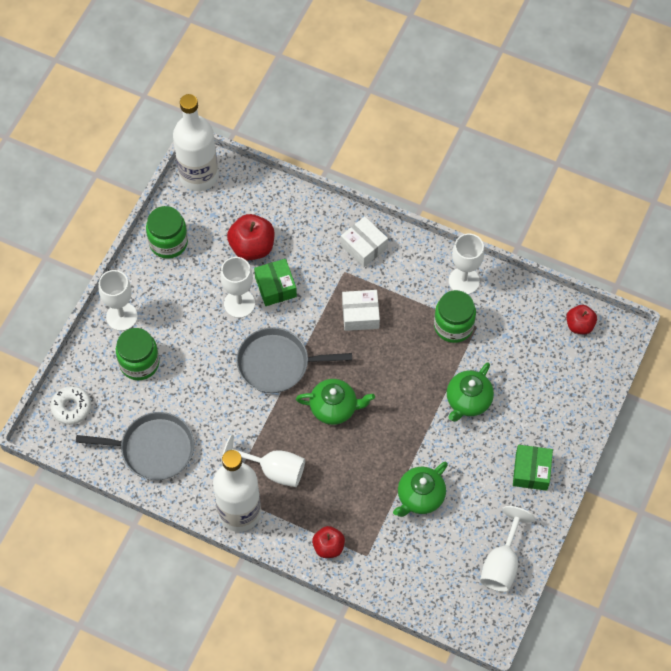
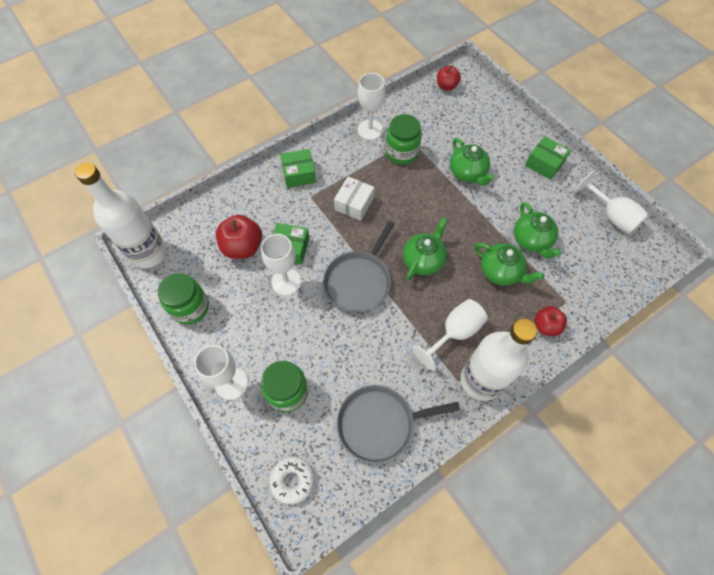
camera: 60 degrees left, 0 degrees up
grey pan [76,412,194,480] -> grey pan turned 135 degrees counterclockwise [337,385,460,464]
white box [341,216,388,267] -> green box [280,149,316,188]
none -> green teapot [474,243,544,286]

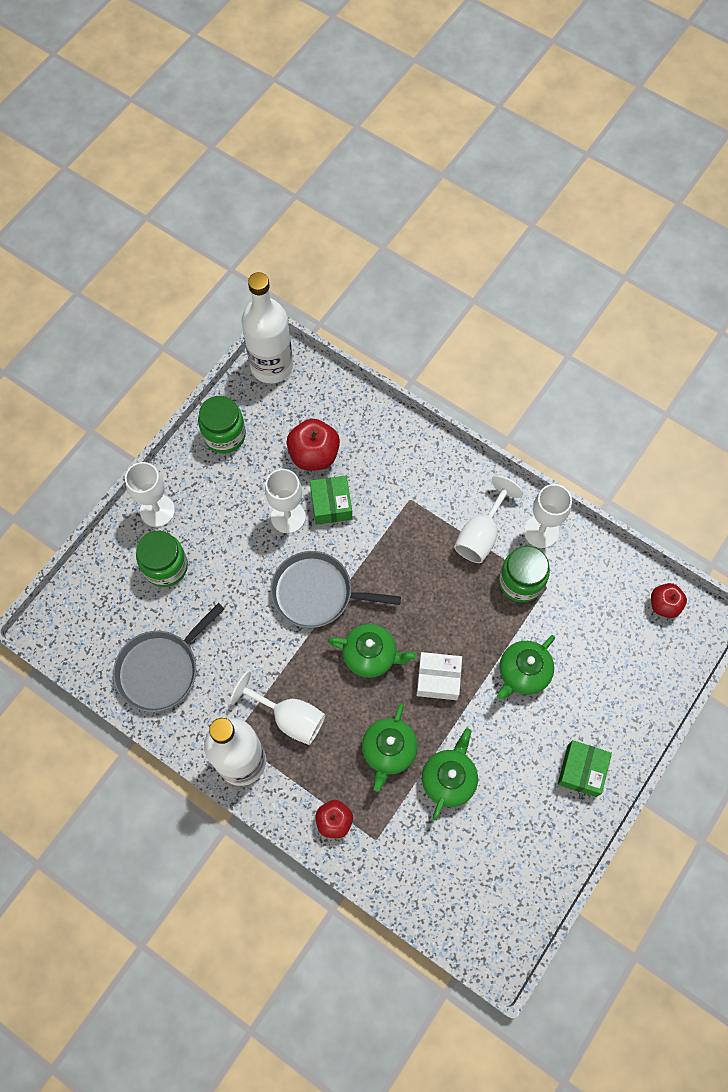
camera: 70 degrees right, 5 degrees up
white donut [269,456,315,504] -> none
green box [280,149,316,188] -> none
white box [334,177,375,221] -> white box moved to [416,652,462,700]
grey pan [337,385,460,464] -> grey pan turned 105 degrees counterclockwise [113,603,225,712]
green teapot [514,202,561,259] -> green teapot turned 150 degrees clockwise [422,728,478,820]
white goblet [574,170,649,234] -> white goblet moved to [454,476,523,563]

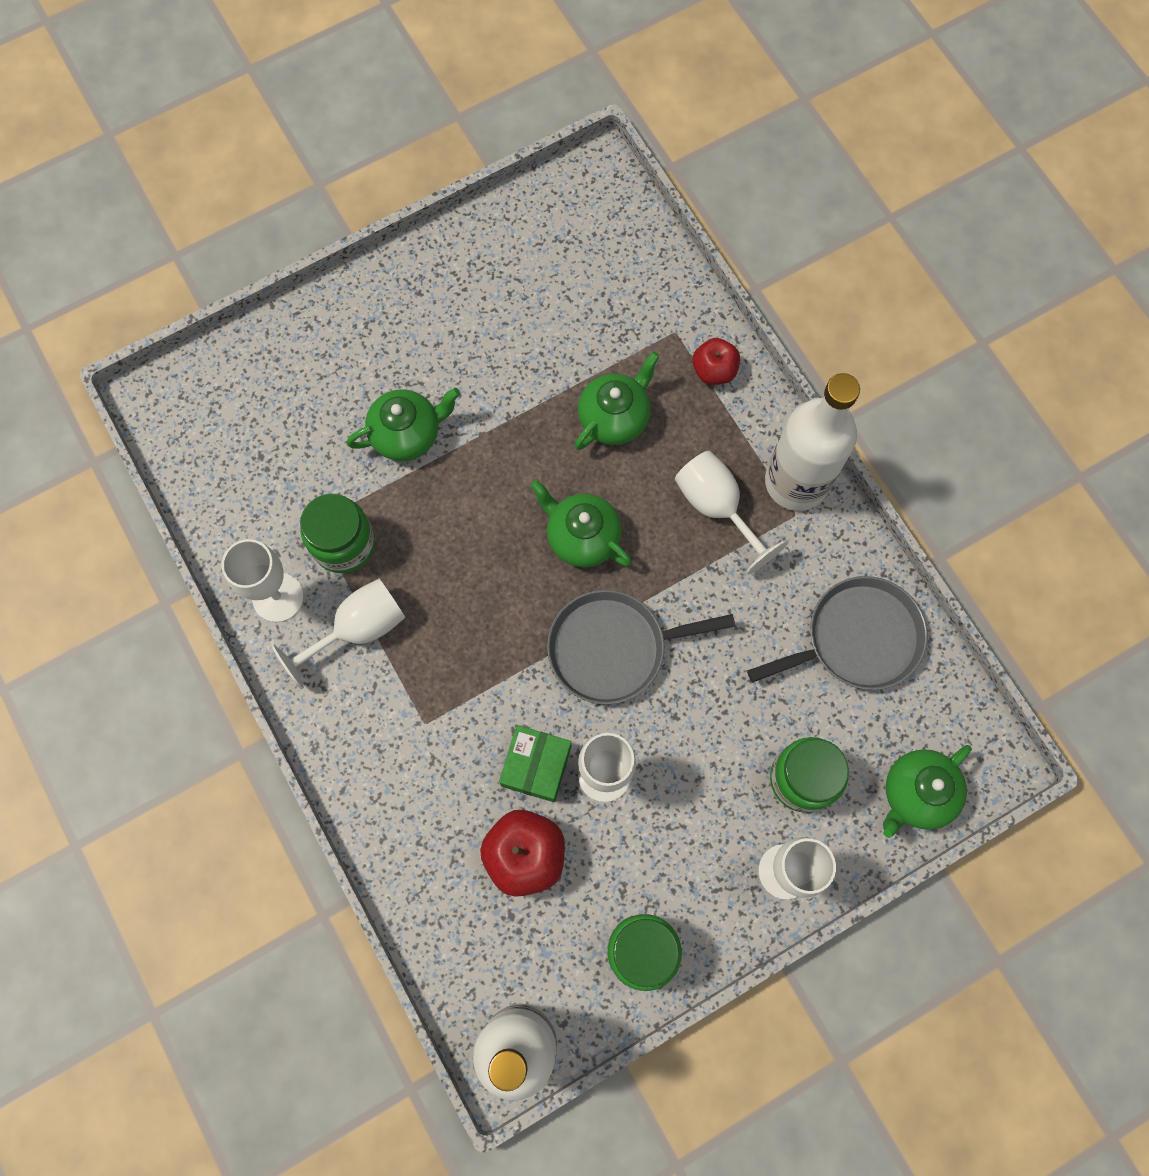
camera: 155 degrees left, 5 degrees up
grey pan [270,551,401,628] -> grey pan turned 135 degrees clockwise [547,590,735,705]
white box [416,652,462,700] -> none
green teapot [422,728,478,820] -> green teapot moved to [883,745,972,838]
green box [558,740,612,797] -> none
red apple [651,583,687,618] -> none

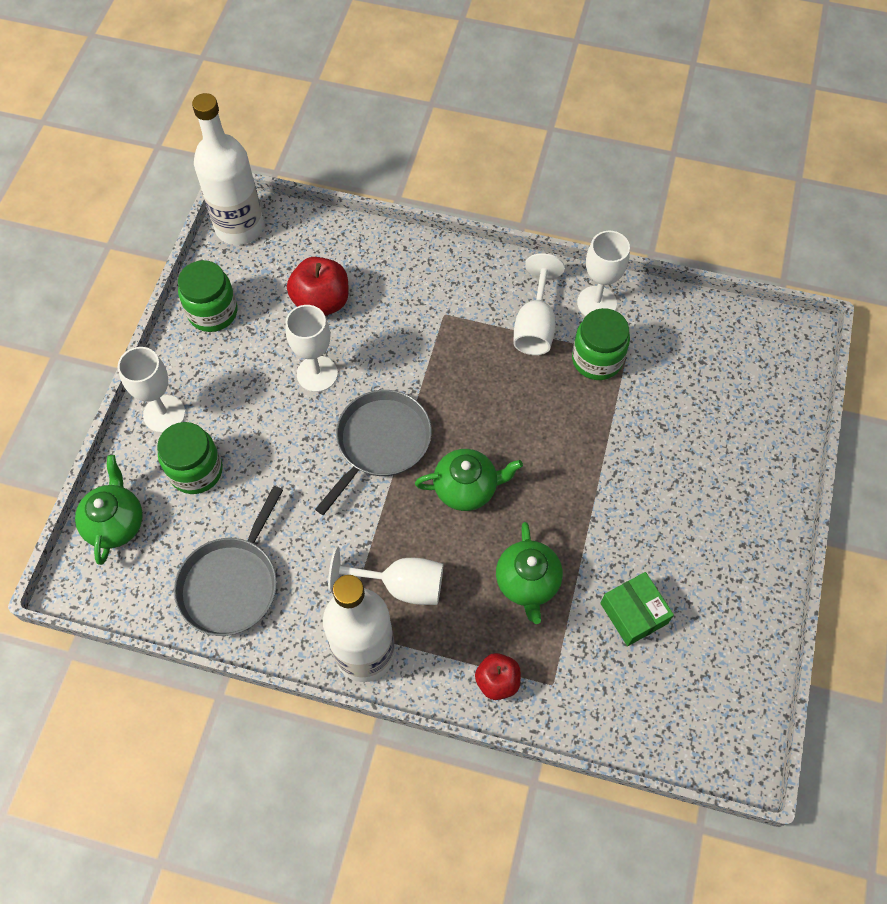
camera: 135 degrees right, 10 degrees down
green teapot [347,388,460,461] -> none
green box [499,725,571,802] -> green box moved to [600,572,674,646]

